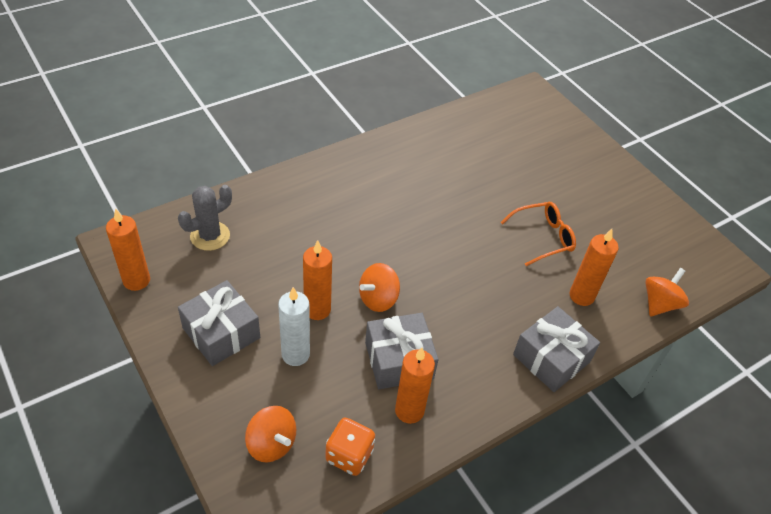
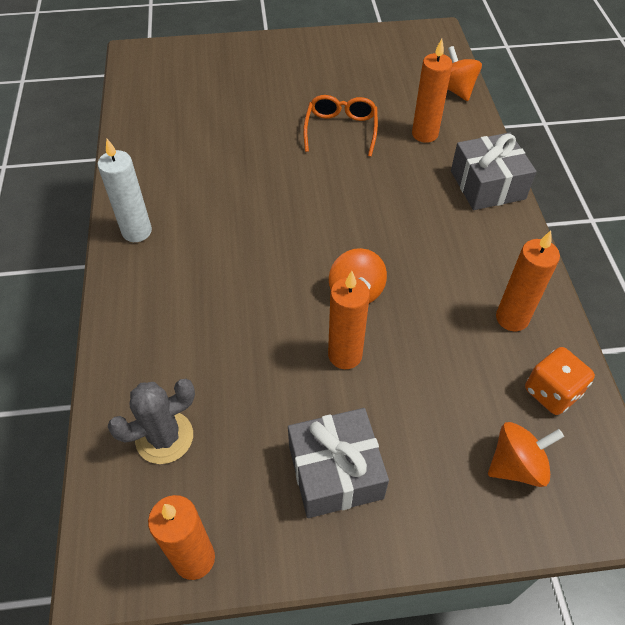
camera: 60 degrees left, 5 degrees up
grey cactus [178,185,232,251] -> grey cactus turned 75 degrees clockwise [108,379,195,464]
white candle [278,287,310,366] -> white candle moved to [97,139,152,242]
grey gift [365,313,439,389] -> none

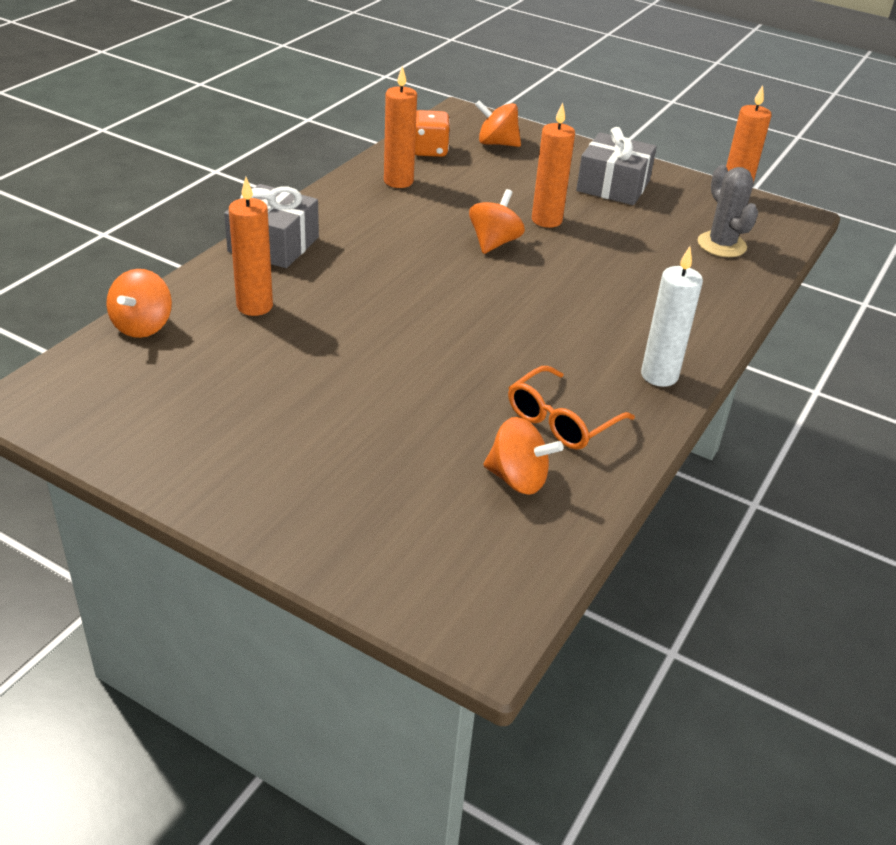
camera: 145 degrees left, 15 degrees down
grey cactus [108,379,195,464] -> grey cactus turned 60 degrees clockwise [698,165,758,257]
orange glasses [303,95,378,157] -> orange glasses moved to [508,366,635,450]
none -> orange spinning top [483,417,563,495]

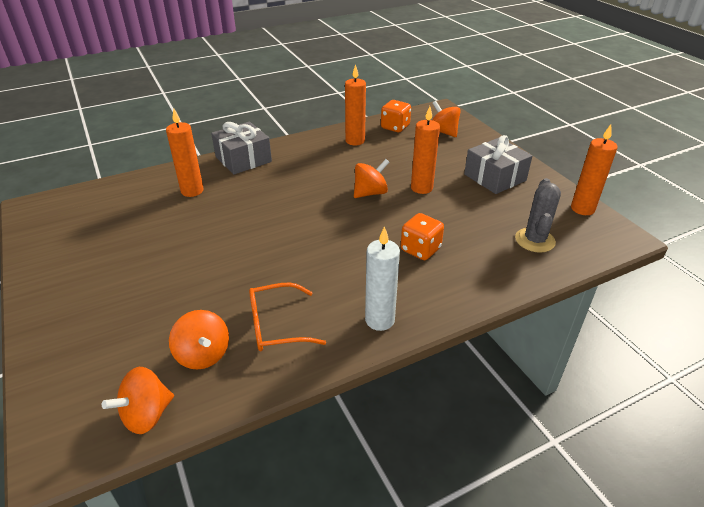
camera: 35 degrees right, 0 degrees up
orange spinning top [106,269,172,338] -> orange spinning top moved to [102,367,174,434]
none -> orange dice [401,213,444,260]

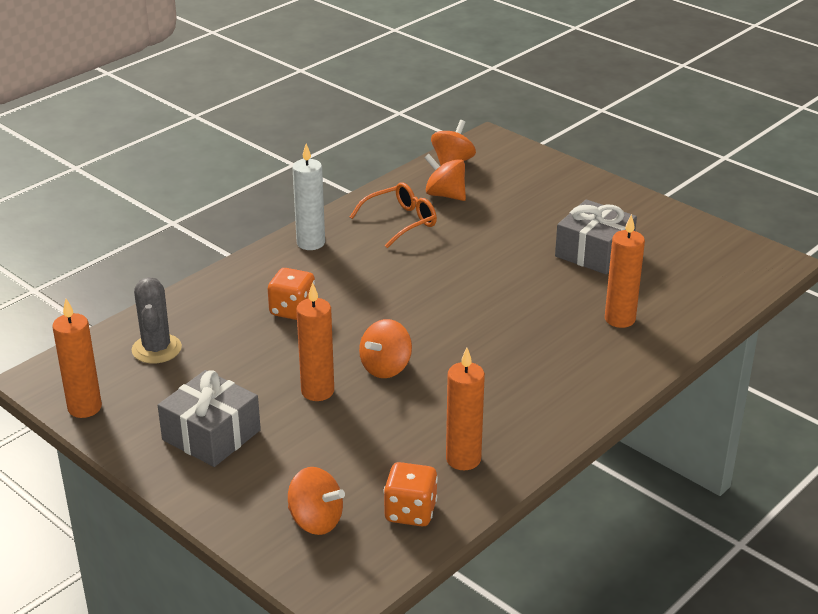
camera: 160 degrees right, 5 degrees down
grey gift [211,122,272,175] -> grey gift moved to [555,199,637,274]

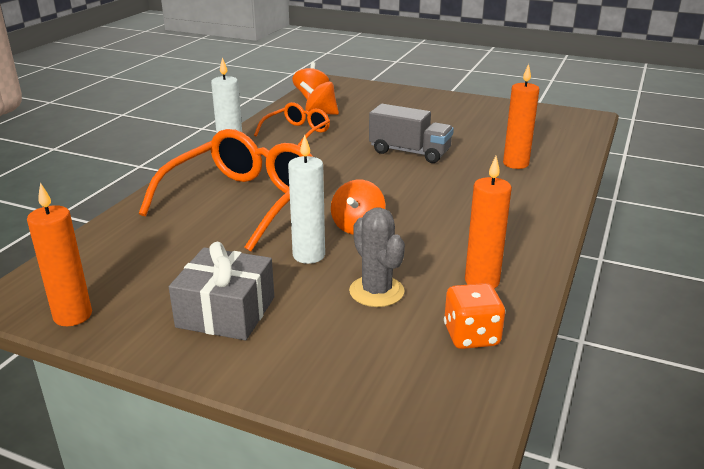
camera: 20 degrees left, 5 degrees down
grey cactus [132,277,182,364] -> grey cactus moved to [349,207,405,307]
orange dice [268,268,315,320] -> orange glasses [139,129,313,252]
orange spinning top [288,467,345,535] -> none
orange candle [296,282,334,401] -> white candle [288,135,325,264]
grey gift [555,199,637,274] -> none
none -> grey truck [369,104,454,163]

